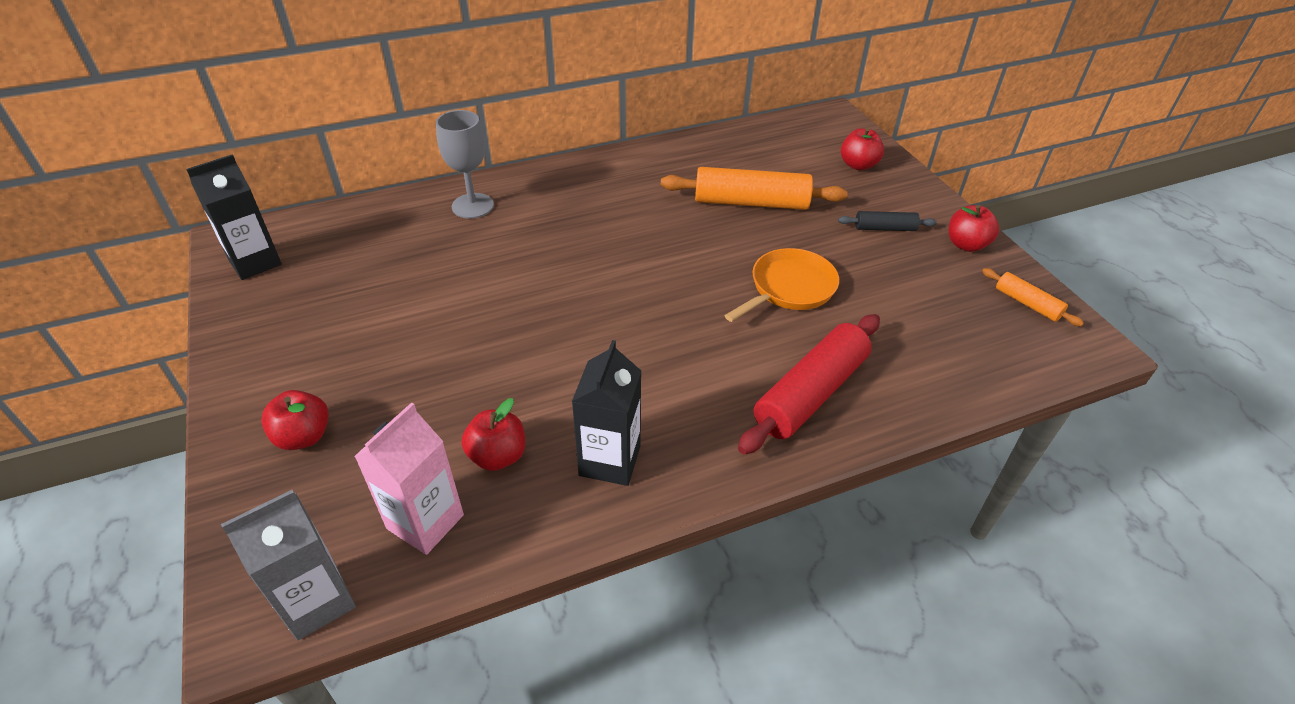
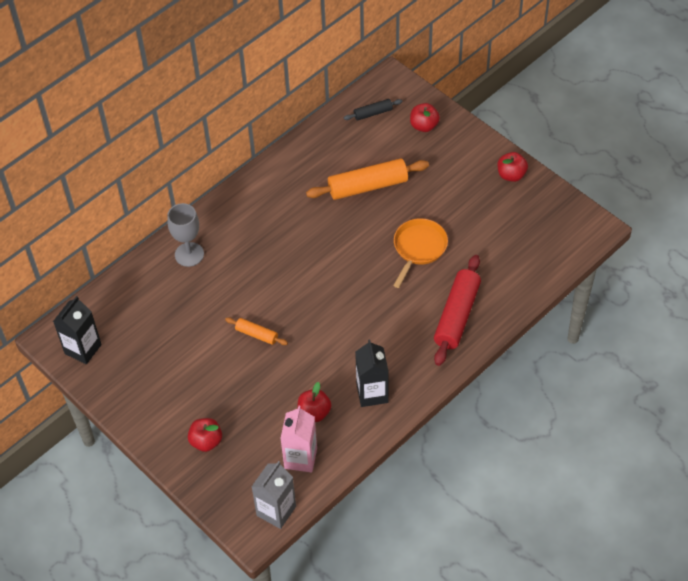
camera: 20 degrees left, 10 degrees up
black rolling pin [838,211,937,231] -> black rolling pin moved to [344,99,403,121]
orange rolling pin [982,268,1084,326] -> orange rolling pin moved to [225,317,288,345]

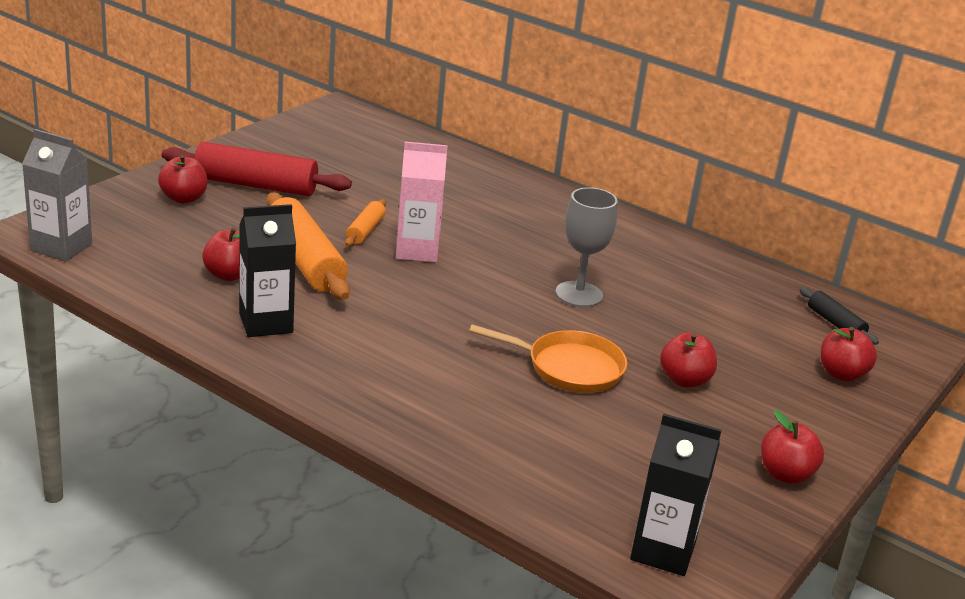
camera: 75 degrees right, 25 degrees down
black carton [53,296,102,364] -> black carton moved to [630,414,721,576]
grey goblet [167,203,204,267] -> grey goblet moved to [555,187,618,307]
pink carton [280,406,317,473] -> pink carton moved to [396,142,448,262]
orange rolling pin [306,158,429,200] -> orange rolling pin moved to [266,192,350,300]
red rolling pin [434,255,481,366] -> red rolling pin moved to [162,142,352,196]
none -> red apple [660,332,717,387]

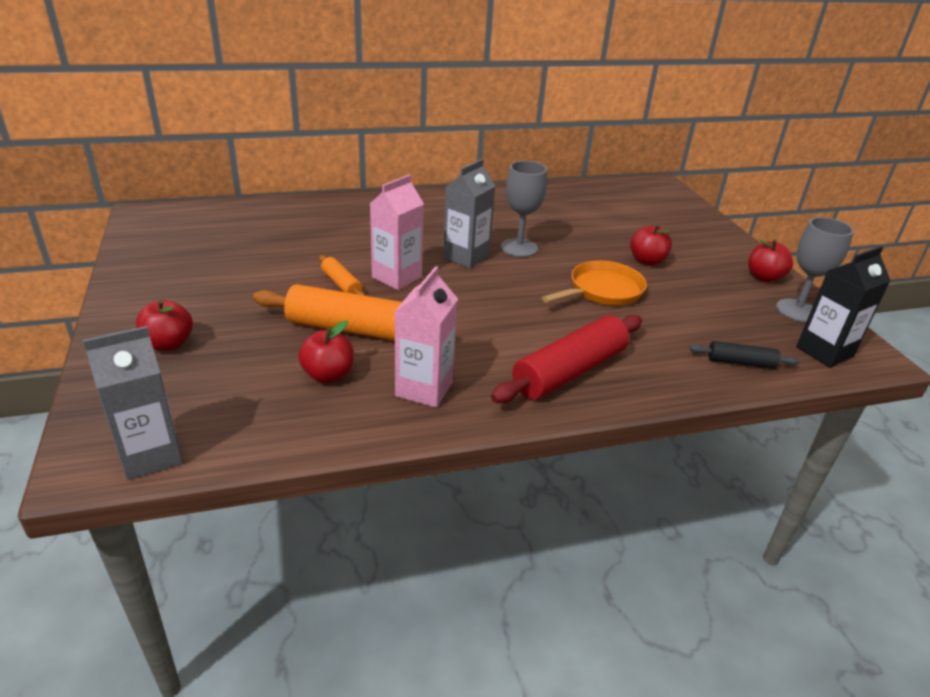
camera: 50 degrees left, 5 degrees up
red rolling pin [162,142,352,196] -> red rolling pin moved to [491,315,642,403]
black carton [239,204,296,337] -> pink carton [394,266,458,408]
black rolling pin [799,287,879,345] -> black rolling pin moved to [690,341,799,369]
red apple [821,327,877,382] -> none
none -> grey carton [443,159,495,269]
none -> grey goblet [776,217,854,322]

